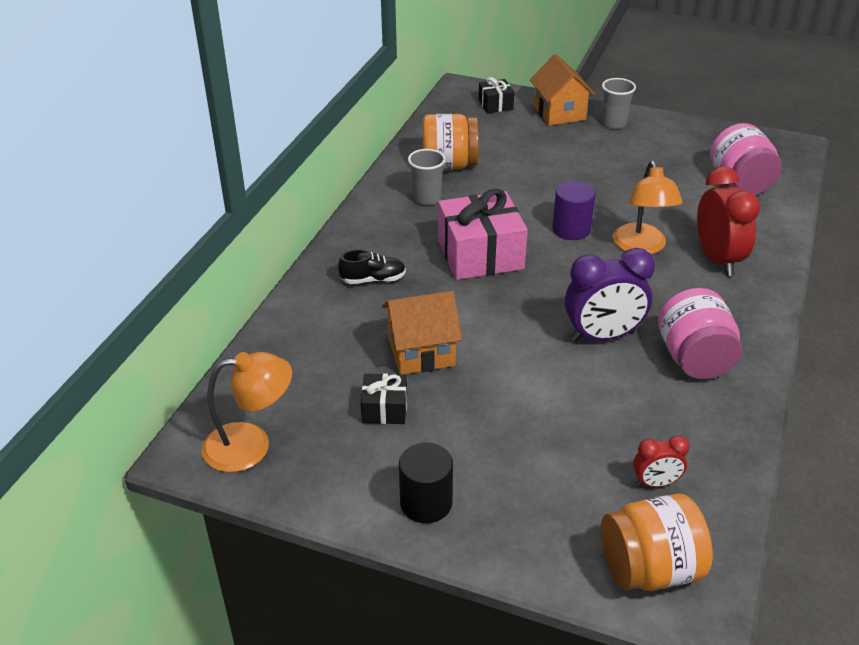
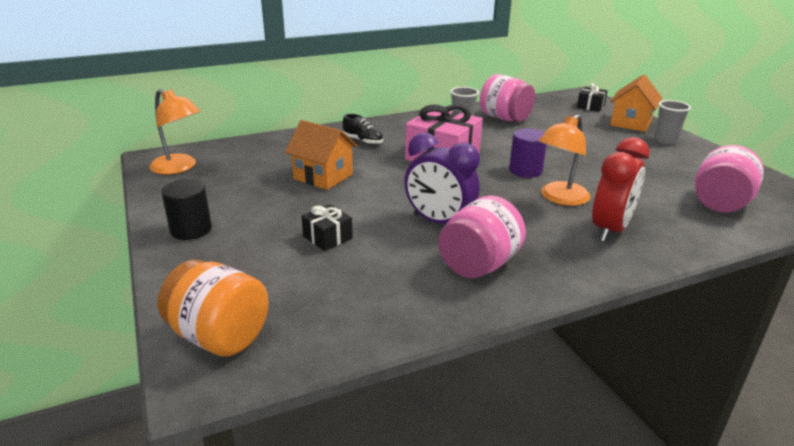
camera: 45 degrees right, 10 degrees down
black gift [361,373,407,424] -> black gift moved to [301,204,353,251]
orange jar [423,114,479,170] -> pink jar [480,74,535,122]
red clock [633,435,690,487] -> none

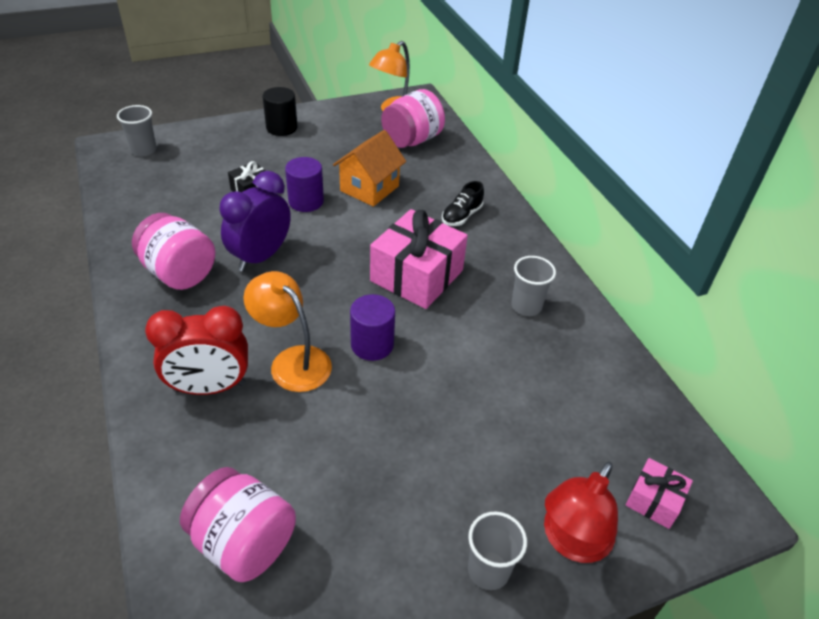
camera: 90 degrees right, 15 degrees up
orange jar [158,260,269,356] -> grey cup [117,105,157,156]
pink jar [480,74,535,122] -> pink jar moved to [381,89,445,148]
black gift [577,83,608,112] -> pink gift [626,458,693,529]
red clock [592,137,650,242] -> red clock turned 45 degrees counterclockwise [145,306,248,395]
orange house [610,75,662,132] -> red lamp [544,461,618,563]
none -> purple cylinder [285,157,324,212]

